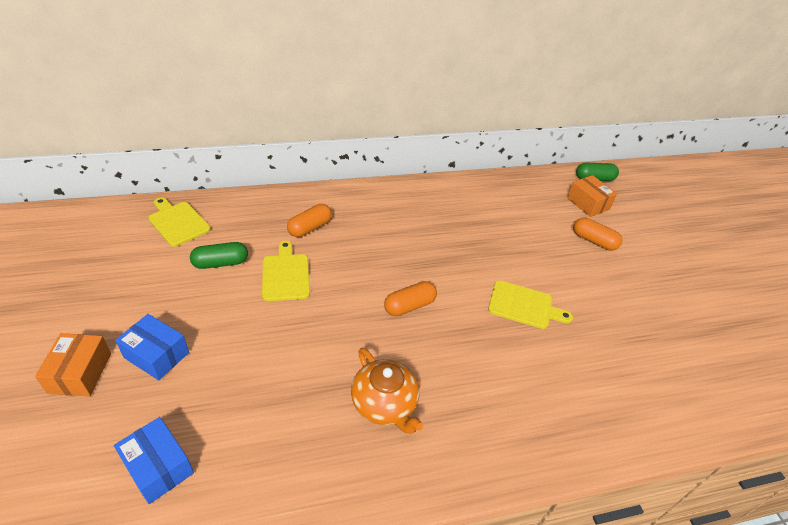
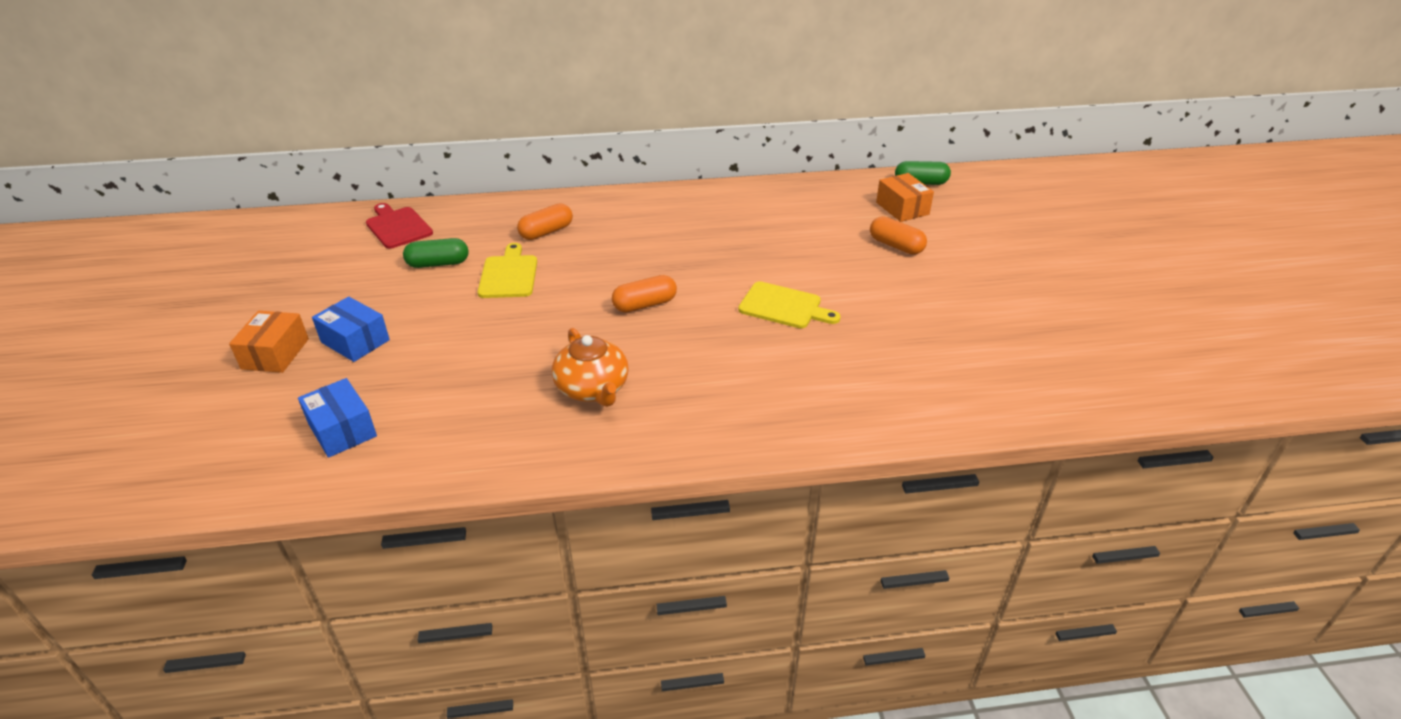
camera: 10 degrees right, 5 degrees down
yellow cutting board [148,197,211,247] -> red cutting board [366,203,433,249]

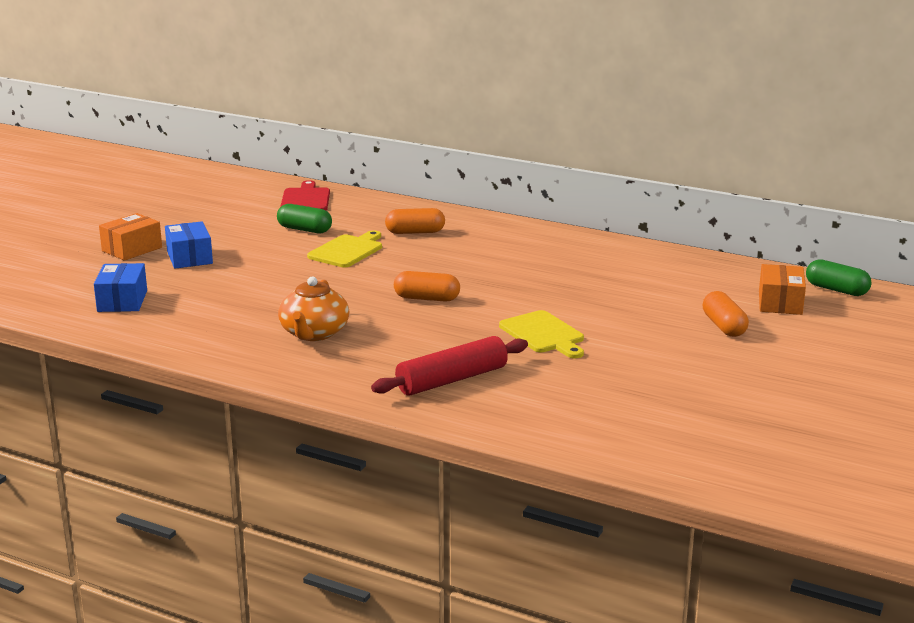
camera: 35 degrees right, 15 degrees down
none -> red rolling pin [371,336,528,396]

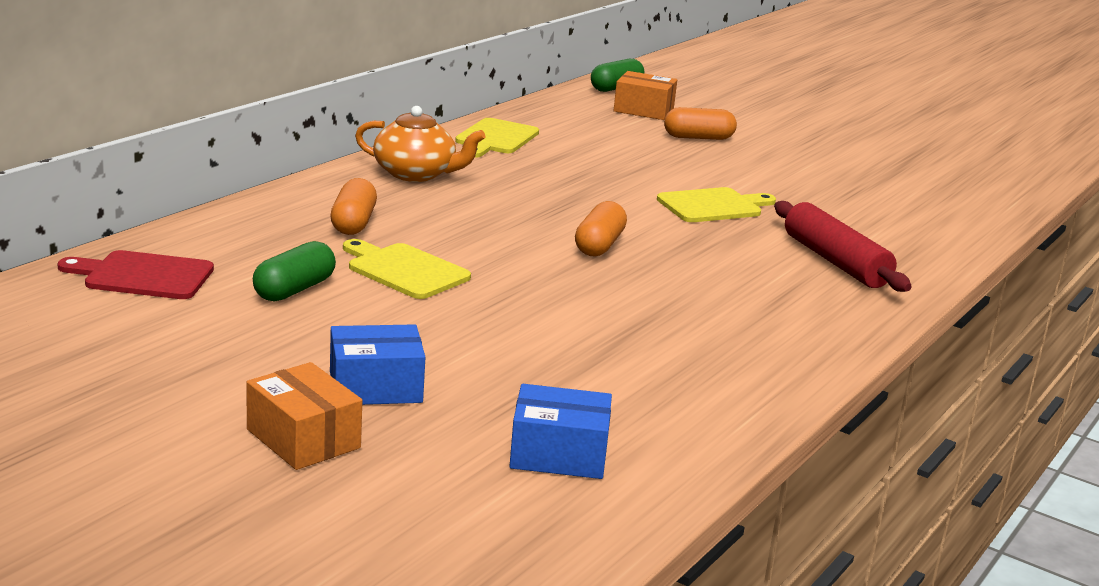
camera: 85 degrees left, 0 degrees up
orange teapot [278,277,349,341] -> orange teapot moved to [355,106,485,182]
none -> yellow cutting board [455,118,539,158]

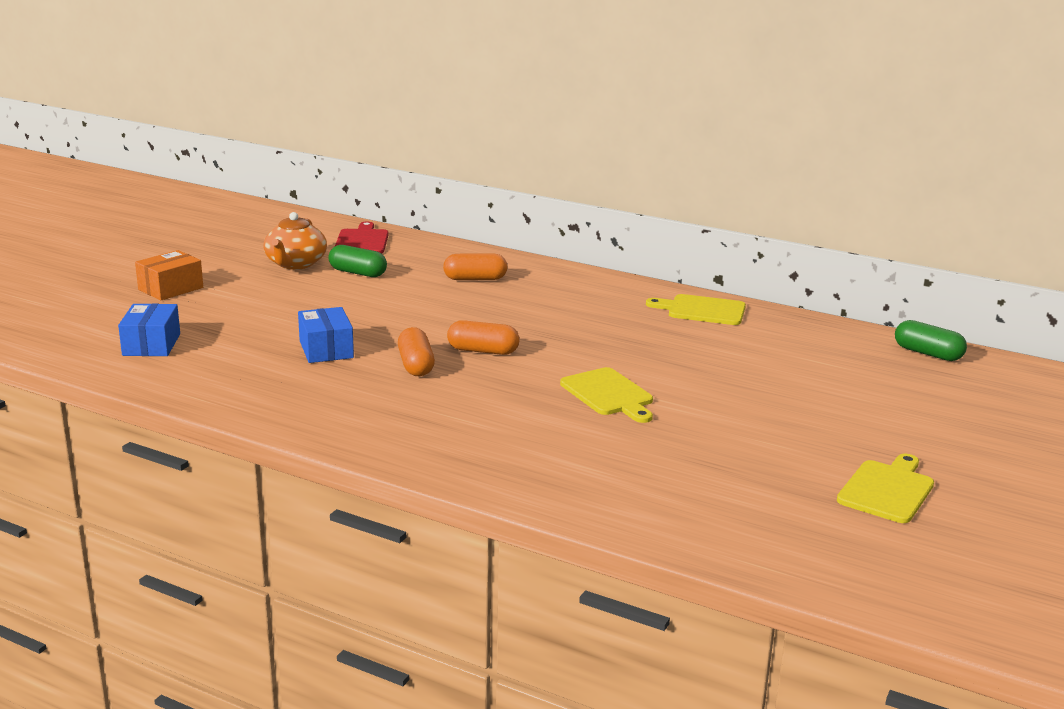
camera: 85 degrees right, 0 degrees up
blue box [330,324,425,405] -> blue box moved to [298,307,354,363]
yellow cutting board [343,239,471,299] -> yellow cutting board moved to [837,454,934,523]
orange teapot [355,106,485,182] -> orange teapot moved to [264,212,327,270]
orange box [614,71,677,120] -> none
orange capsule [664,107,737,140] -> orange capsule moved to [398,327,435,376]
red rolling pin [774,201,912,292] -> none

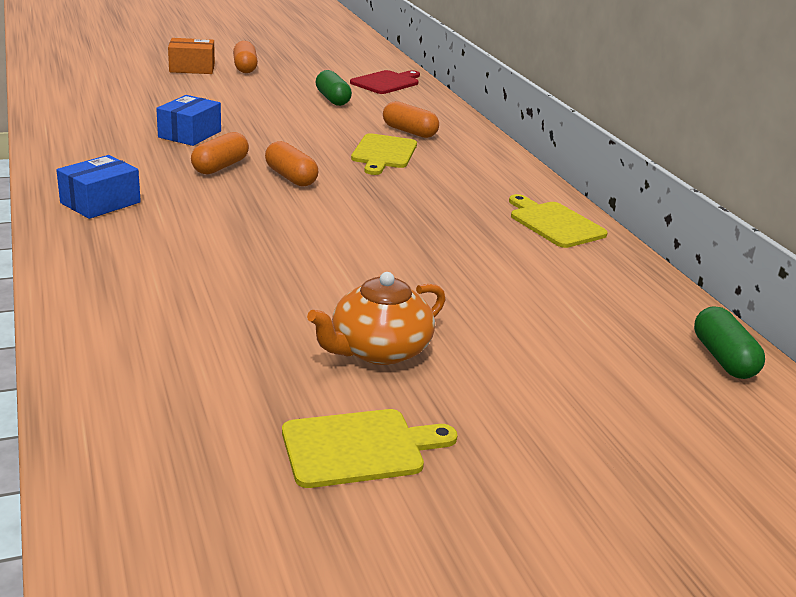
camera: 40 degrees right, 5 degrees up
blue box [118,303,180,356] -> blue box moved to [56,155,141,219]
orange teapot [264,212,327,270] -> orange teapot moved to [307,272,446,365]
yellow cutting board [560,367,653,423] -> yellow cutting board moved to [351,133,417,175]
none -> orange capsule [233,41,258,73]

